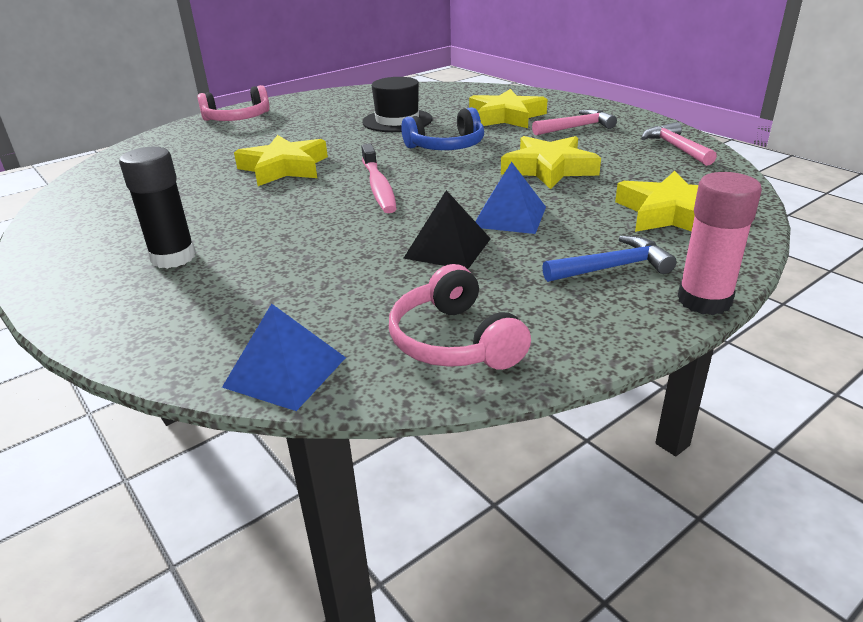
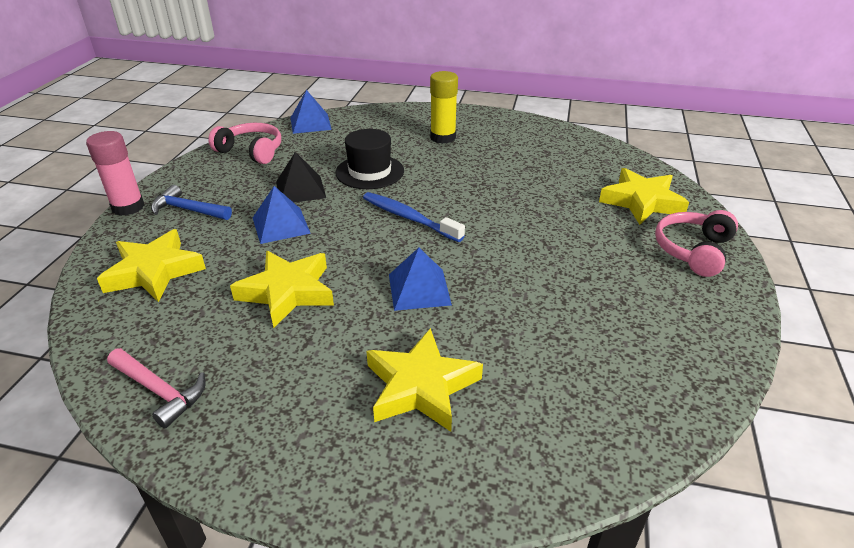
camera: 140 degrees right, 5 degrees up
black glue stick [119,147,196,269] -> yellow glue stick [430,71,458,144]
yellow star [234,135,328,186] -> yellow star moved to [599,168,689,225]
pink toothbrush [361,144,397,213] -> blue toothbrush [363,192,465,242]
black hat [362,77,432,132] -> black hat moved to [336,129,404,189]
blue headphones [401,107,484,150] -> blue pyramid [389,248,452,311]
pink hammer [532,109,617,135] -> none
blue hammer [542,236,677,282] -> blue hammer turned 75 degrees clockwise [151,185,232,220]

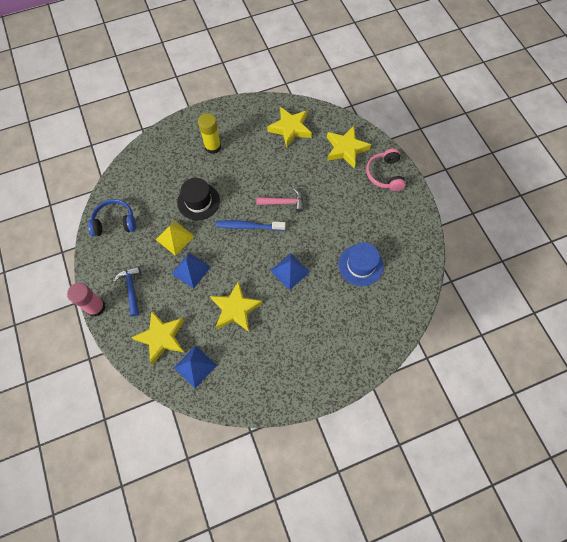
camera: 35 degrees left, 30 degrees up
pink hammer [107,348,206,429] -> pink hammer moved to [257,188,303,212]
blue hammer [151,185,232,220] -> blue hammer turned 90 degrees clockwise [114,266,141,316]
pink headphones [208,123,281,164] -> blue headphones [88,199,136,237]
black pyramid [276,152,326,203] -> yellow pyramid [156,221,195,256]
blue pyramid [291,90,332,134] -> blue pyramid moved to [174,345,217,388]
yellow star [366,328,483,432] -> yellow star moved to [267,107,312,148]
none -> blue hat [339,242,384,286]

